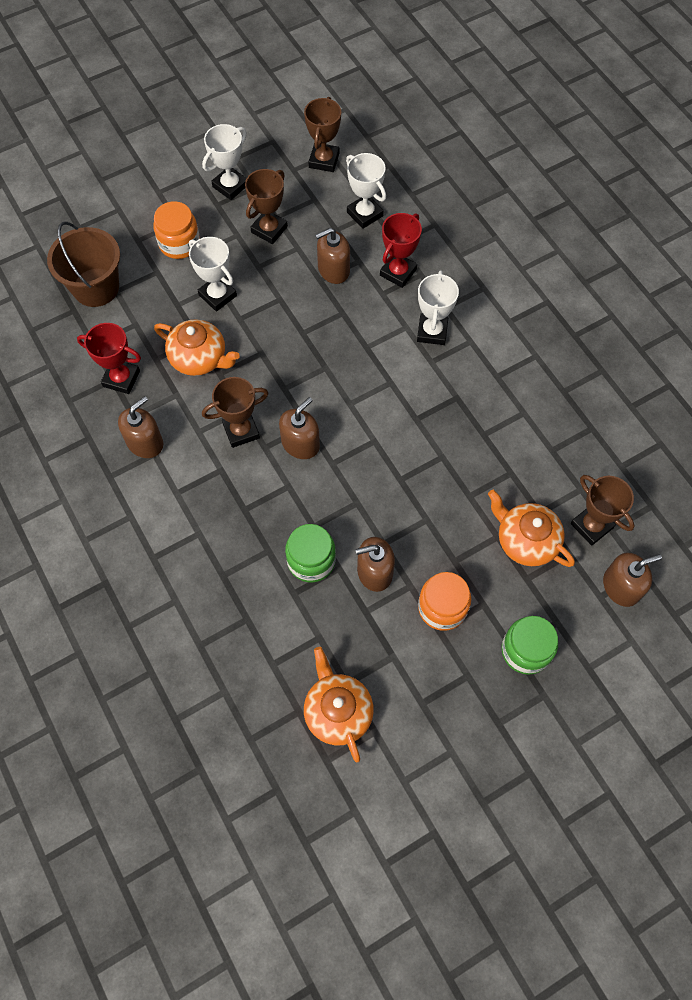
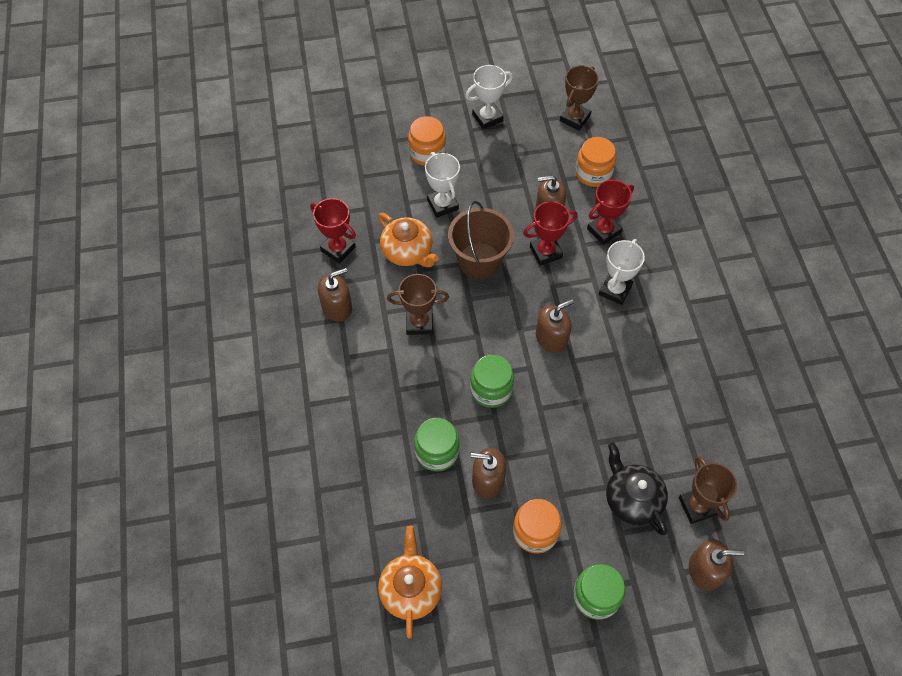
camera: 20 degrees right, 5 degrees down
brown bucket [47,222,120,307] -> brown bucket moved to [448,201,514,279]
brown trophy [245,169,288,244] -> none
brown soap dispenser [279,397,320,459] -> brown soap dispenser moved to [536,299,574,353]
white trophy [346,153,386,229] -> orange jar [575,137,616,187]
orange teapot [488,490,575,567] -> black teapot [606,443,668,535]
none -> green jar [470,355,514,408]
none -> red trophy [523,201,578,266]

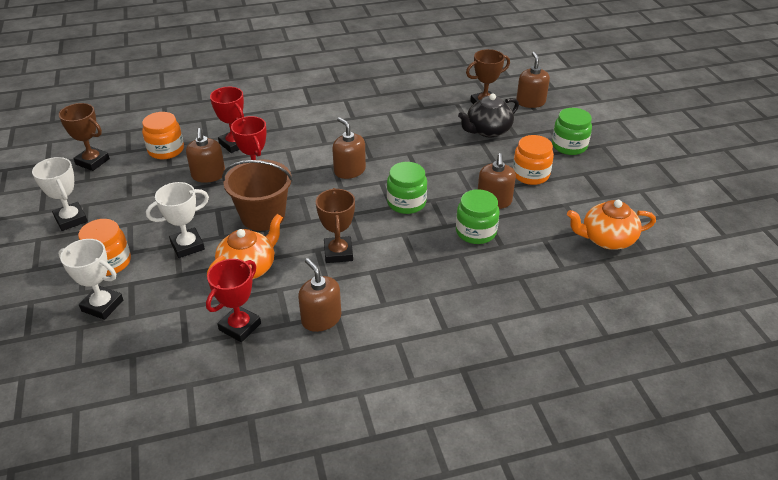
camera: 95 degrees left, 20 degrees down
white trophy [599,239,645,305] -> white trophy moved to [58,239,123,320]

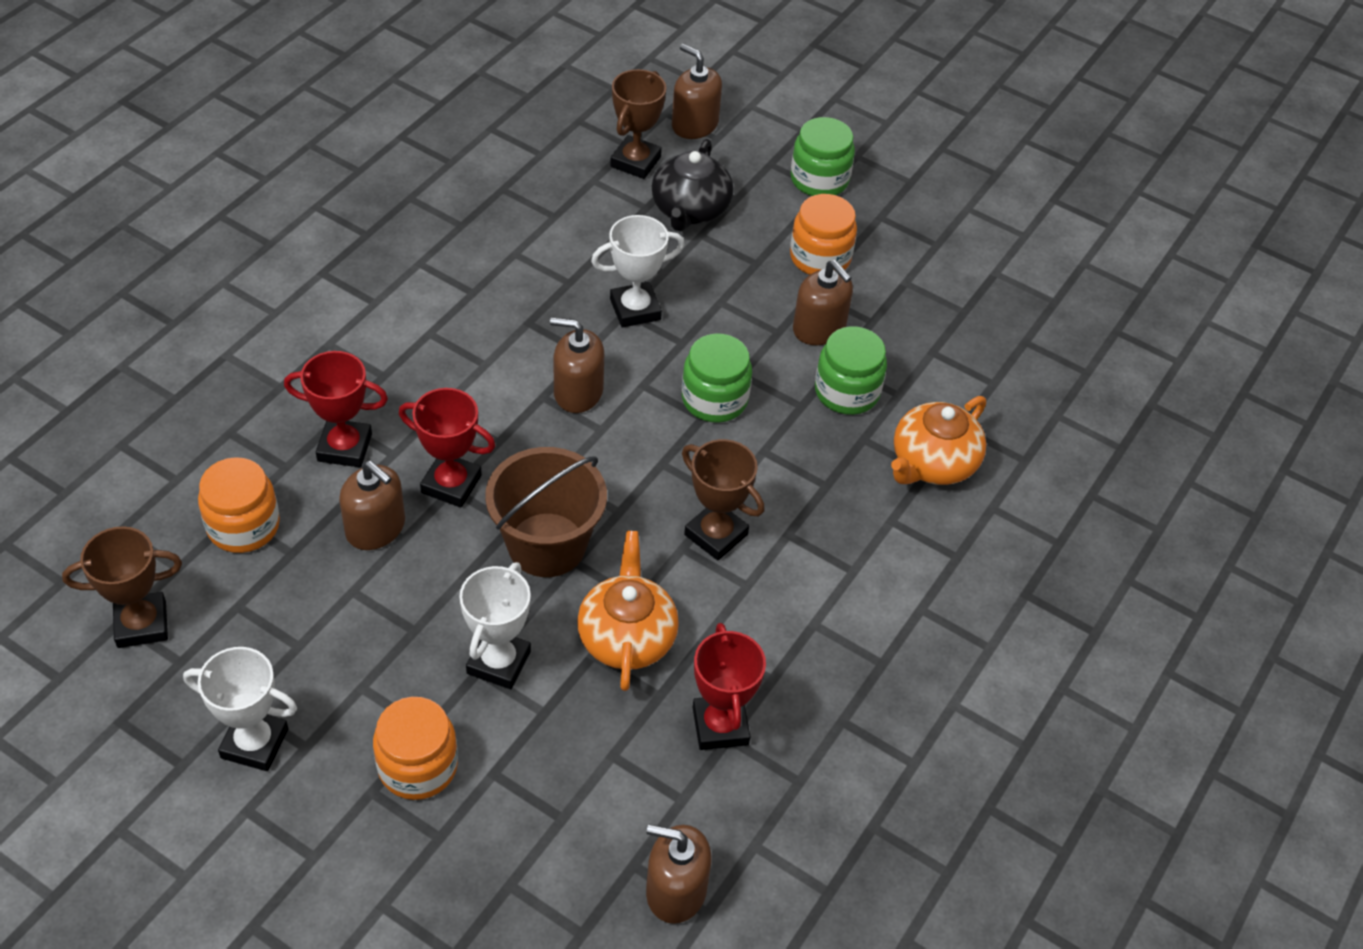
camera: 45 degrees left, 10 degrees up
white trophy [58,239,123,320] -> white trophy moved to [591,215,685,328]
brown soap dispenser [298,258,341,332] -> brown soap dispenser moved to [646,824,712,924]
orange teapot [567,200,656,250] -> orange teapot moved to [891,396,986,485]

